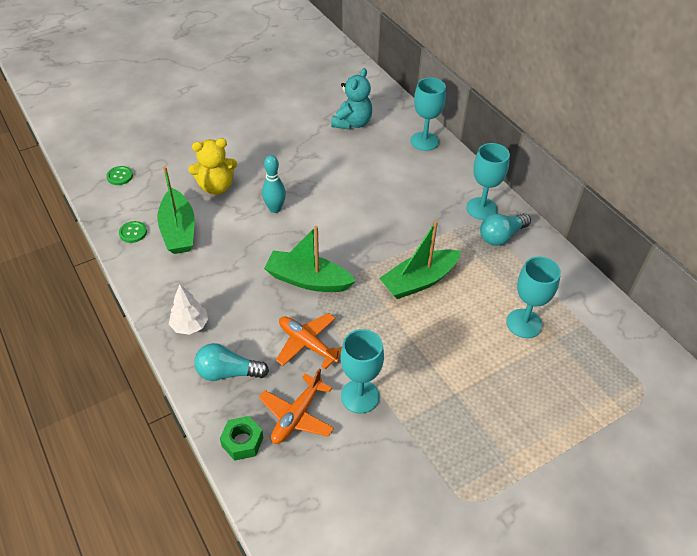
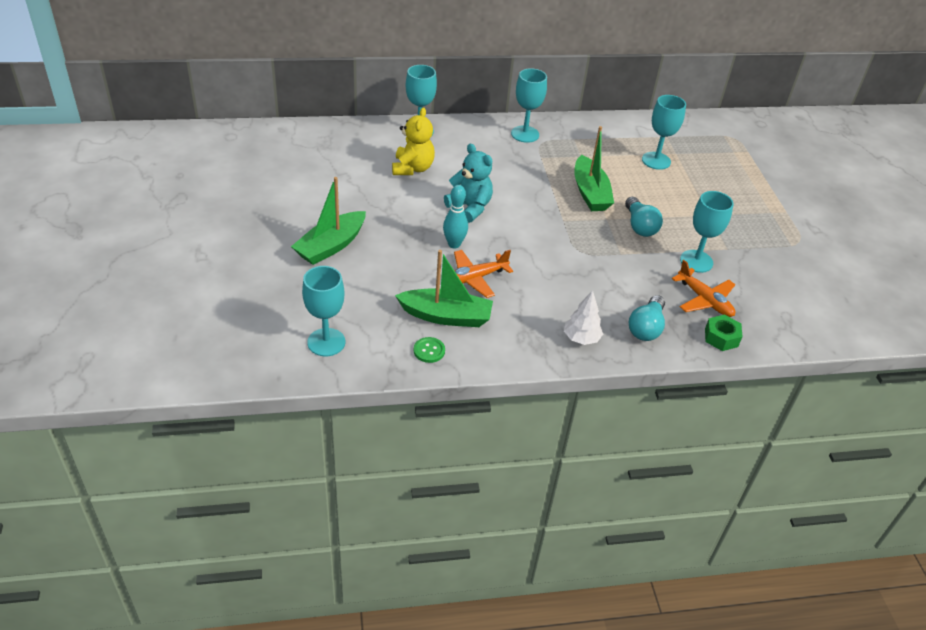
camera: 70 degrees left, 5 degrees down
green button [106,166,133,185] -> turquoise goblet [302,266,345,356]
yellow teddy bear [188,138,237,195] -> yellow teddy bear moved to [392,108,435,175]
green boat [264,226,356,292] -> green boat moved to [291,177,366,265]
orange plane [276,313,342,369] -> orange plane moved to [454,250,513,298]
turquoise teddy bear [331,68,372,130] -> turquoise teddy bear moved to [444,144,493,223]
turquoise light bulb [480,213,531,246] -> turquoise light bulb moved to [625,197,663,237]

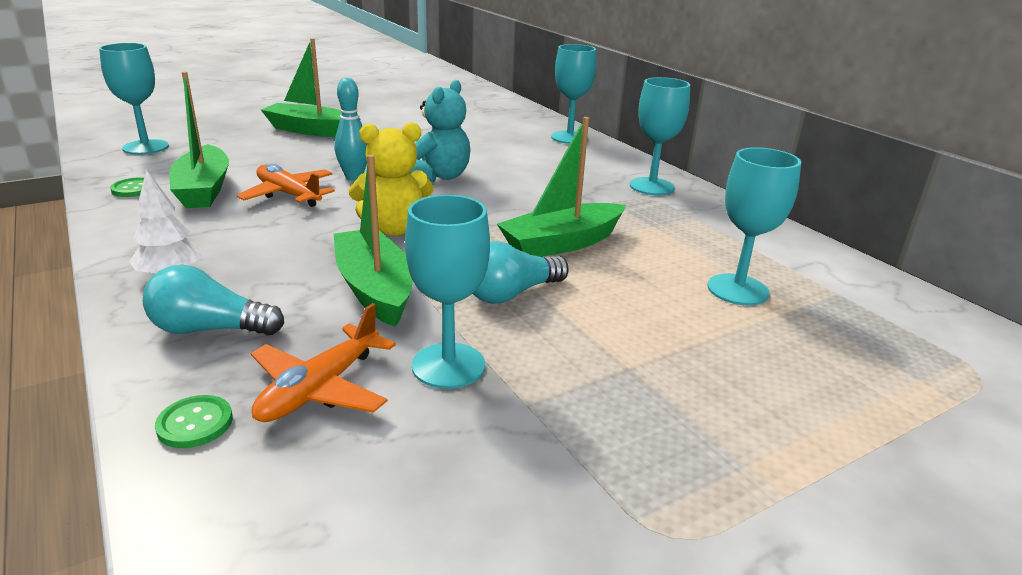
camera: 70 degrees right, 15 degrees down
yellow teddy bear [392,108,435,175] -> yellow teddy bear moved to [349,122,433,236]
green nut [705,315,743,351] -> green button [155,395,233,448]
none -> green boat [334,154,413,327]

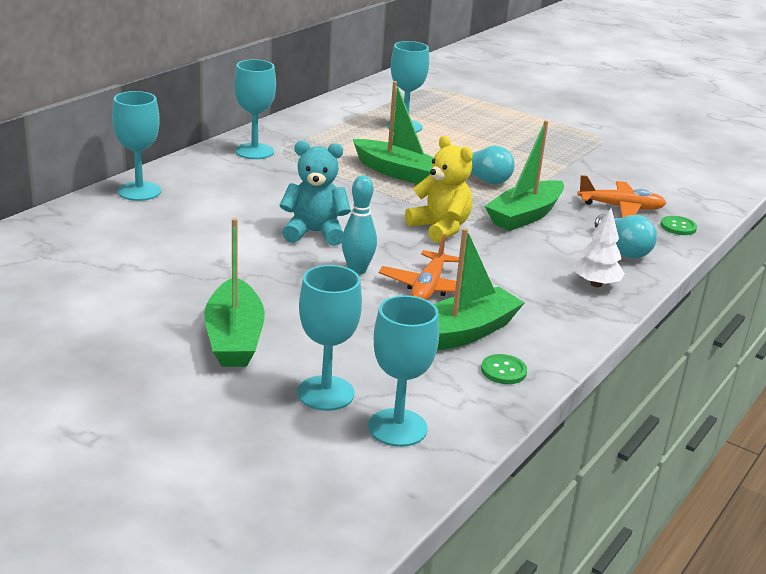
camera: 115 degrees left, 0 degrees up
turquoise goblet [405,195,490,389] -> turquoise goblet moved to [297,265,362,411]

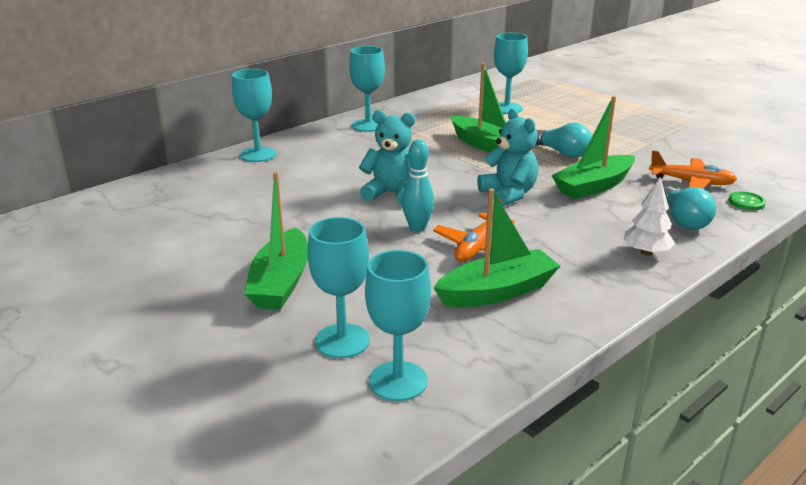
camera: 15 degrees right, 0 degrees up
yellow teddy bear [405,136,473,243] -> turquoise teddy bear [477,109,538,206]
green button [481,354,527,384] -> none

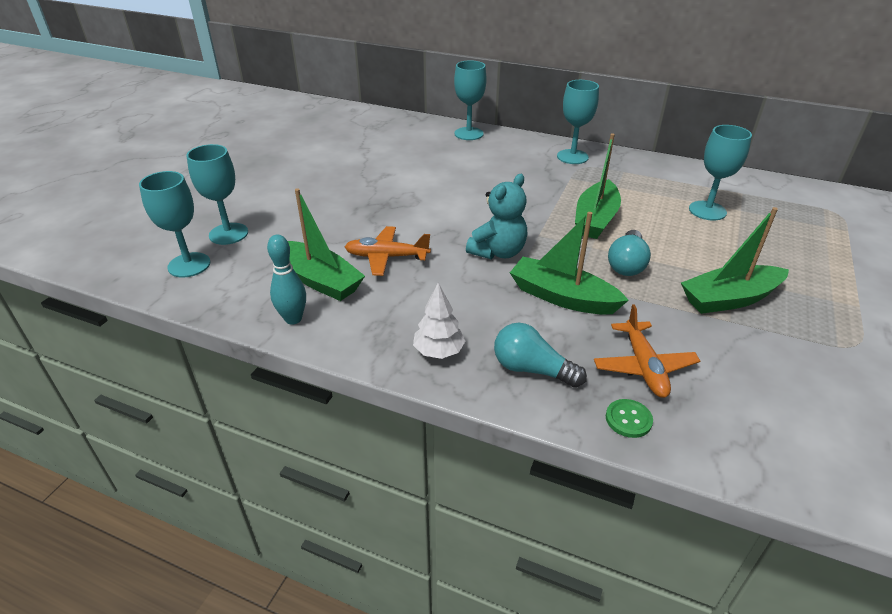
camera: 65 degrees right, 10 degrees up
green boat [244,172,308,310] -> green boat moved to [681,207,789,314]
turquoise teddy bear [359,110,415,205] -> none
turquoise bowling pin [402,140,435,232] -> turquoise bowling pin moved to [267,234,306,325]
turquoise light bulb [664,186,716,230] -> turquoise light bulb turned 60 degrees clockwise [494,323,587,388]

